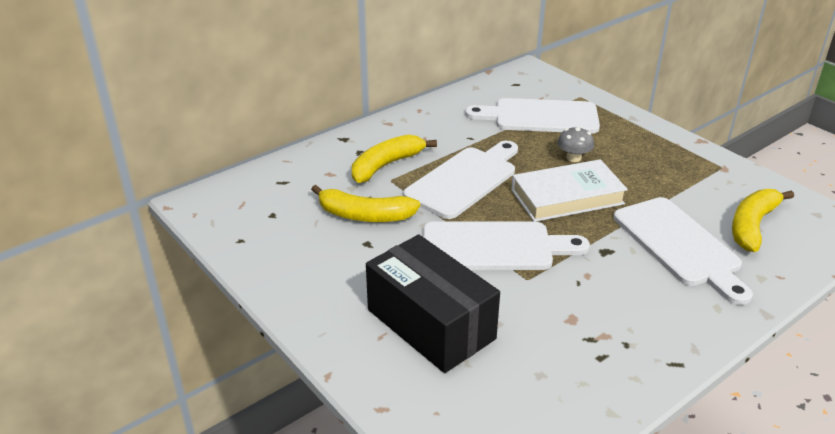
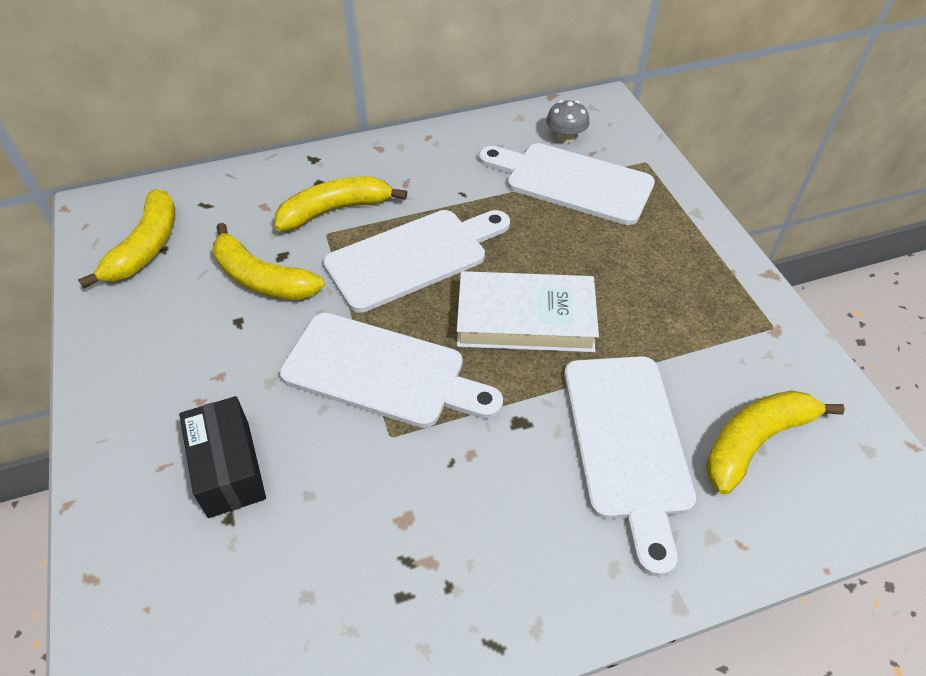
camera: 20 degrees right, 15 degrees up
black box [366,235,500,373] -> black box [179,396,266,518], size x0.62
grey mushroom [557,126,594,162] -> grey mushroom moved to [546,100,590,143]
none -> yellow banana [78,189,175,289]

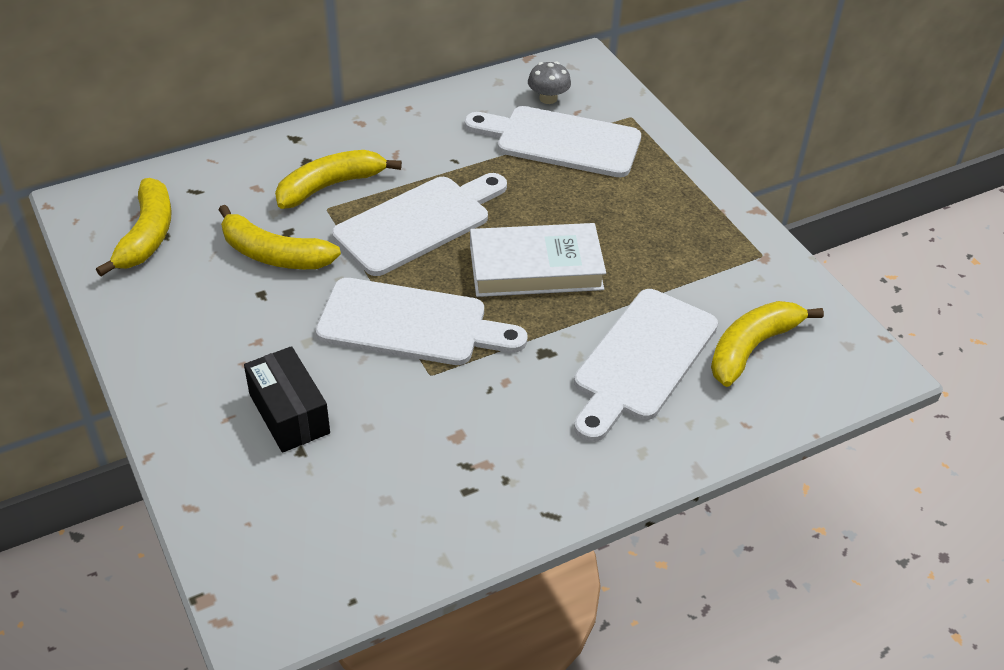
camera: 10 degrees left, 5 degrees down
white cutting board [564,356,696,577] -> white cutting board turned 45 degrees clockwise [574,289,718,442]

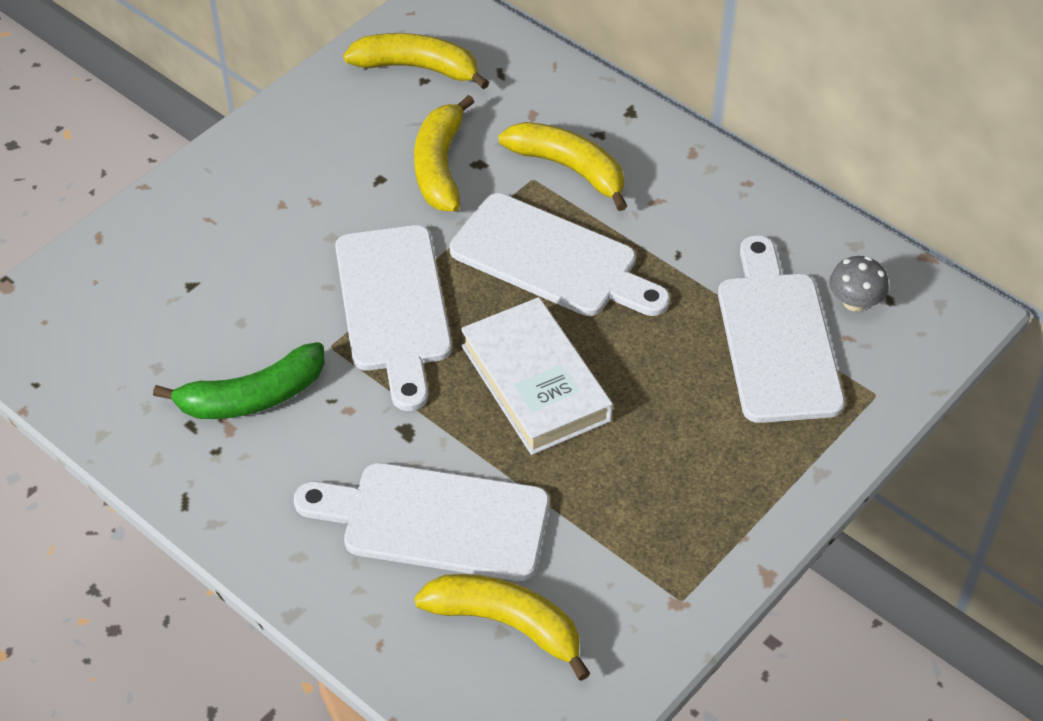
camera: 70 degrees right, 5 degrees up
yellow banana [96,178,172,276] -> yellow banana turned 150 degrees counterclockwise [343,33,489,89]
black box [244,346,330,453] -> none
none -> green banana [153,342,325,419]

